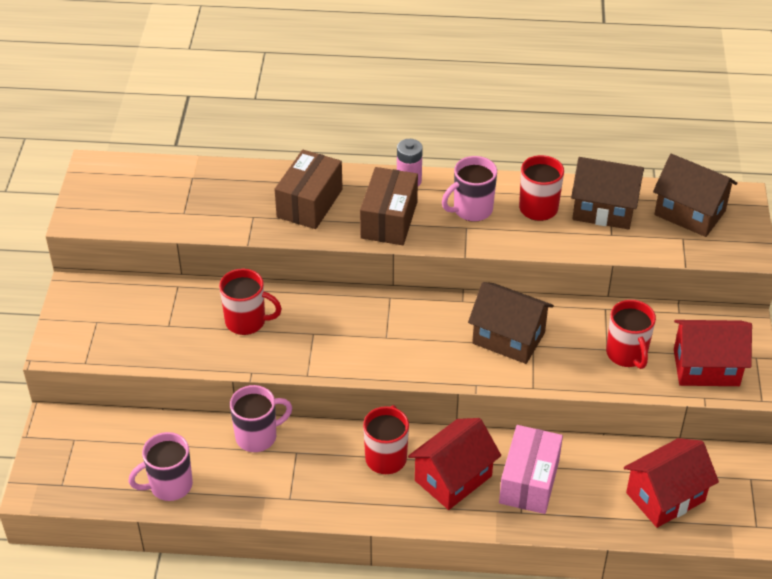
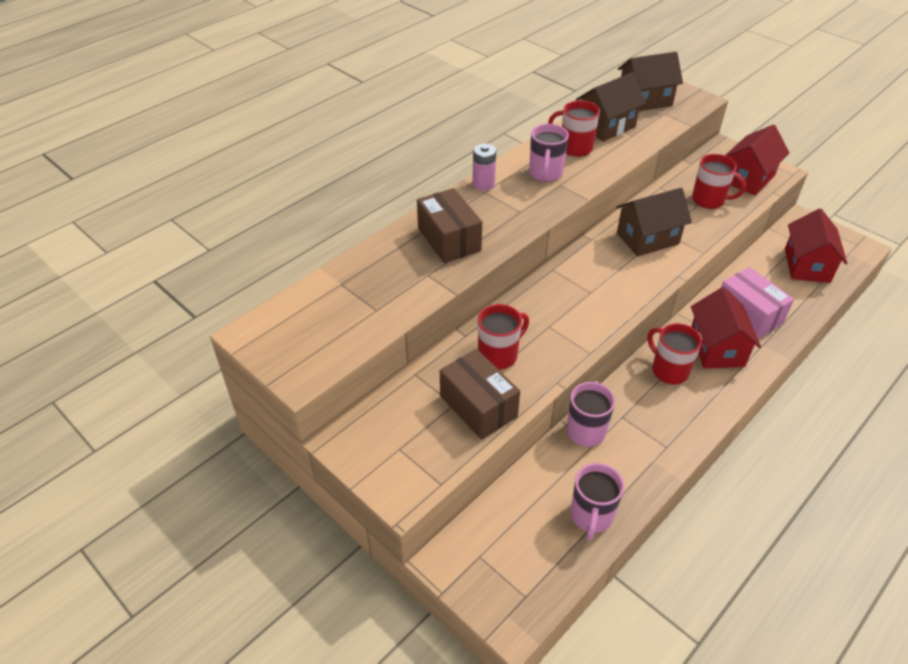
camera: 50 degrees left, 0 degrees up
brown box [360,167,418,245] -> brown box moved to [440,349,520,440]

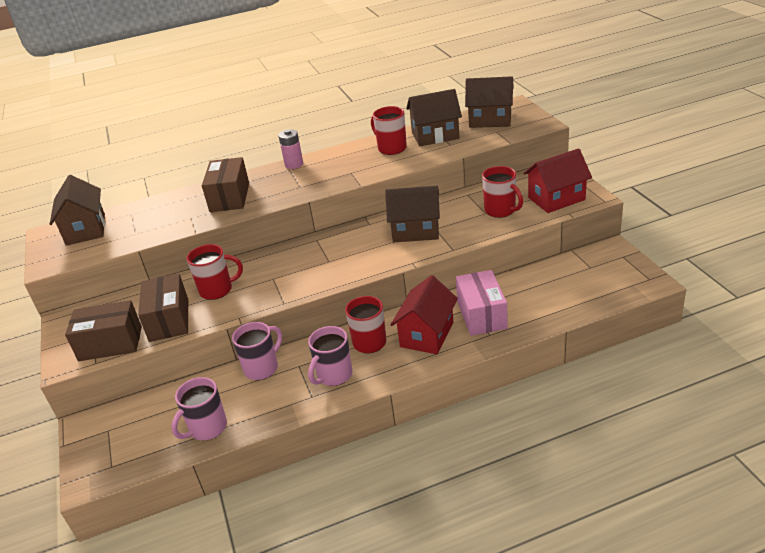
camera: 30 degrees right, 10 degrees down
pink mug [529,124,569,182] -> pink mug moved to [308,326,352,386]
red house [785,208,847,283] -> none
none -> brown house [50,175,105,246]
none -> brown box [65,300,142,361]

